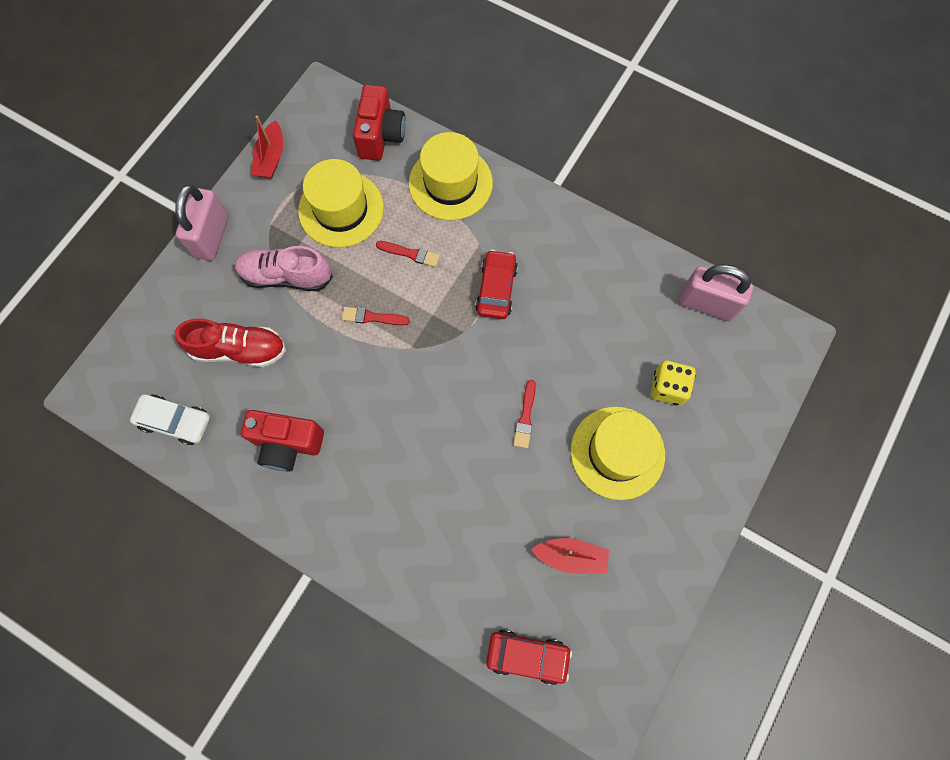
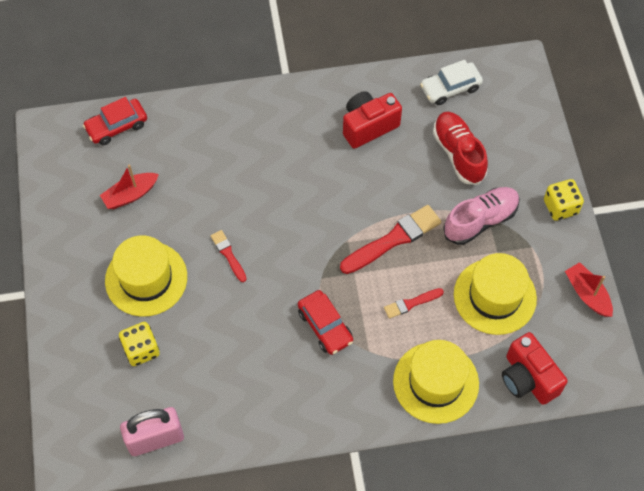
camera: 140 degrees right, 10 degrees down
pink padlock [175,184,228,261] -> yellow dice [544,179,584,221]
red shoe [175,318,286,367] -> red shoe turned 105 degrees clockwise [433,112,488,185]
red brush [342,307,410,325] -> red brush [340,205,441,274], size x1.86

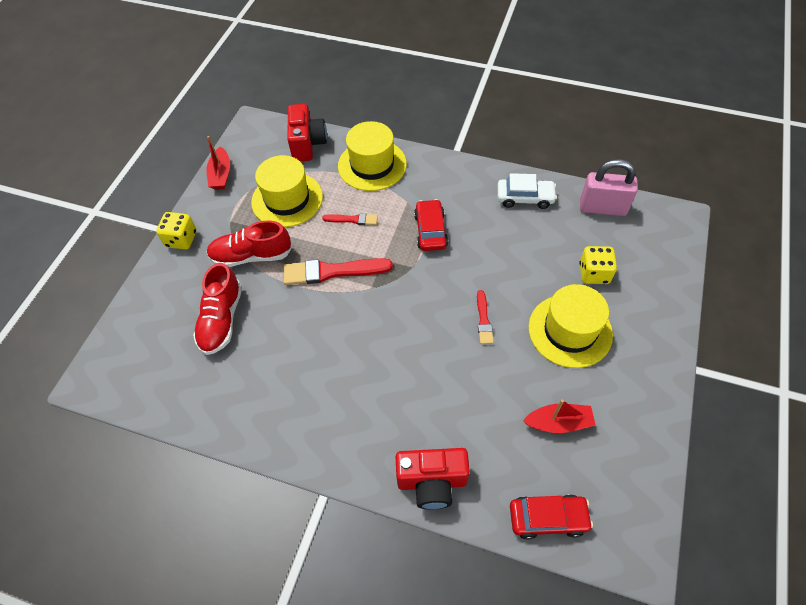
camera: 150 degrees left, 5 degrees down
red camera [343,91,402,149] -> red camera moved to [396,448,470,510]
white car [420,60,483,105] -> white car moved to [497,173,557,209]
pink shoe [443,187,520,245] -> red shoe [207,221,292,267]

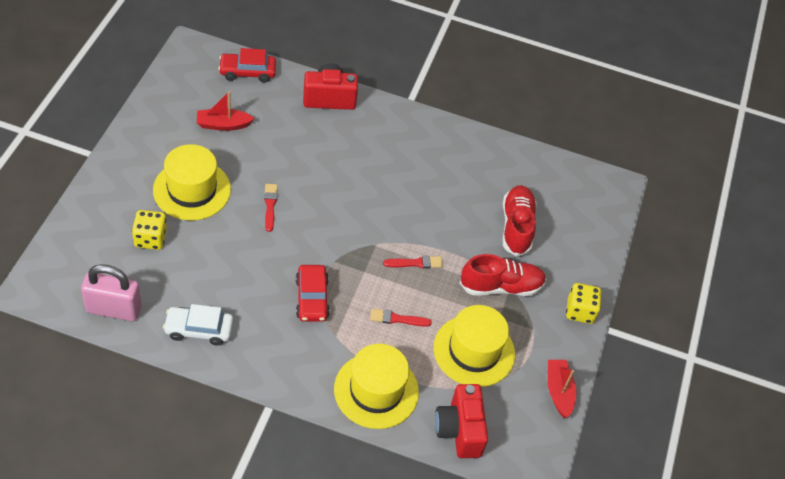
camera: 170 degrees right, 5 degrees down
red brush [284,258,393,285] -> red brush [383,256,443,269], size x0.54

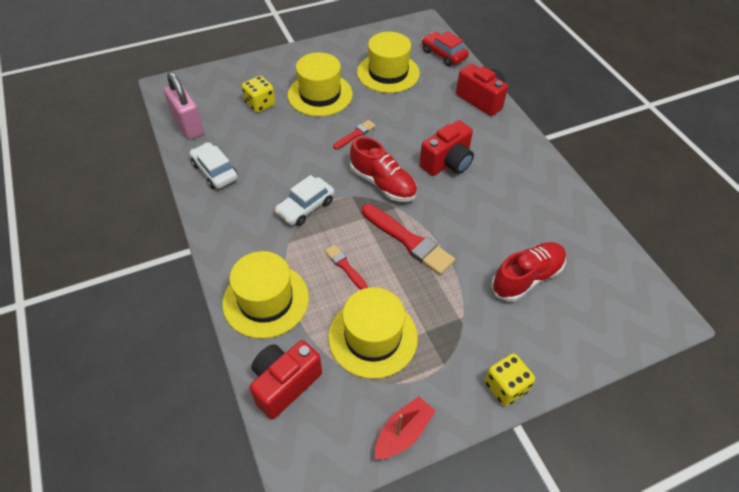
camera: 55 degrees right, 0 degrees up
red boat [197,91,255,131] -> yellow hat [357,32,420,93]
red car [296,265,330,322] -> white car [275,175,334,226]
red brush [383,256,443,269] -> red brush [362,204,455,275], size x1.86
red shoe [460,254,546,296] -> red shoe moved to [350,136,417,202]
none -> red camera [420,120,474,176]

